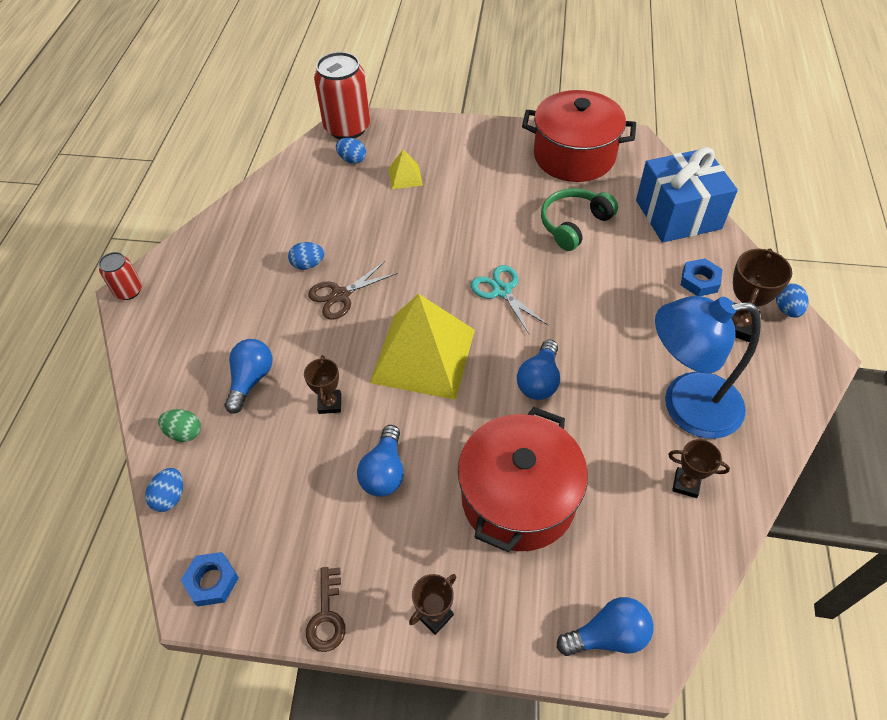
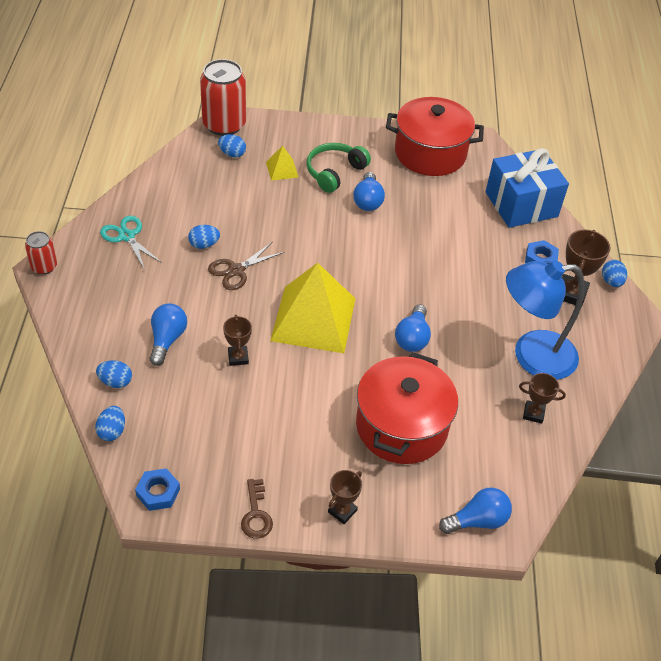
camera: 10 degrees left, 5 degrees down
green egg [158,409,201,442] -> blue egg [96,360,132,388]
blue light bulb [357,425,404,497] -> blue light bulb moved to [353,172,385,211]
turquoise scissors [471,265,549,335] -> turquoise scissors moved to [100,216,162,270]
green headphones [541,188,618,251] -> green headphones moved to [307,143,371,193]

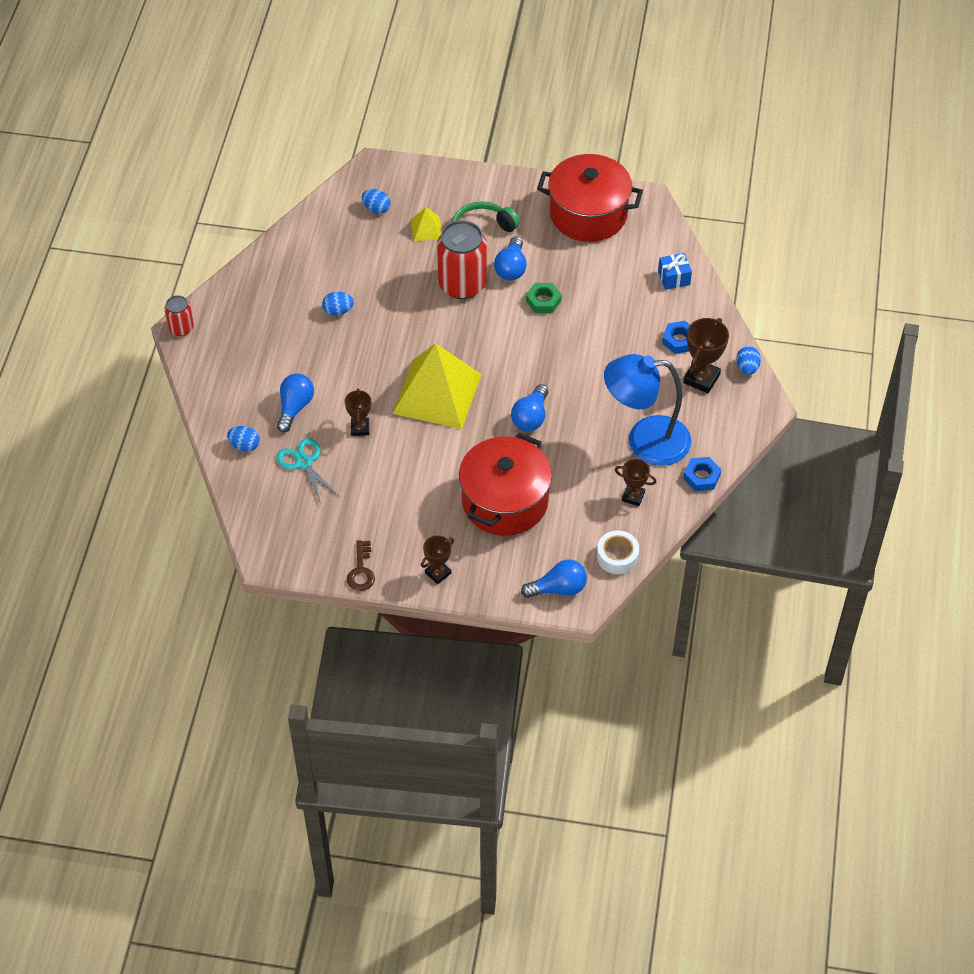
camera: 10 degrees right, 5 degrees up
blue egg [95,406,125,441] -> none
turquoise scissors [100,216,162,270] -> turquoise scissors moved to [276,438,339,504]
blue nut [135,469,180,511] -> blue nut moved to [683,457,721,491]
red can [200,59,246,136] -> red can moved to [437,220,487,299]
brown scissors [208,242,285,290] -> none
blue gift [486,148,569,228] -> blue gift [658,253,692,290], size x0.45
none -> green nut [526,283,562,313]
none -> white tape [597,530,639,574]

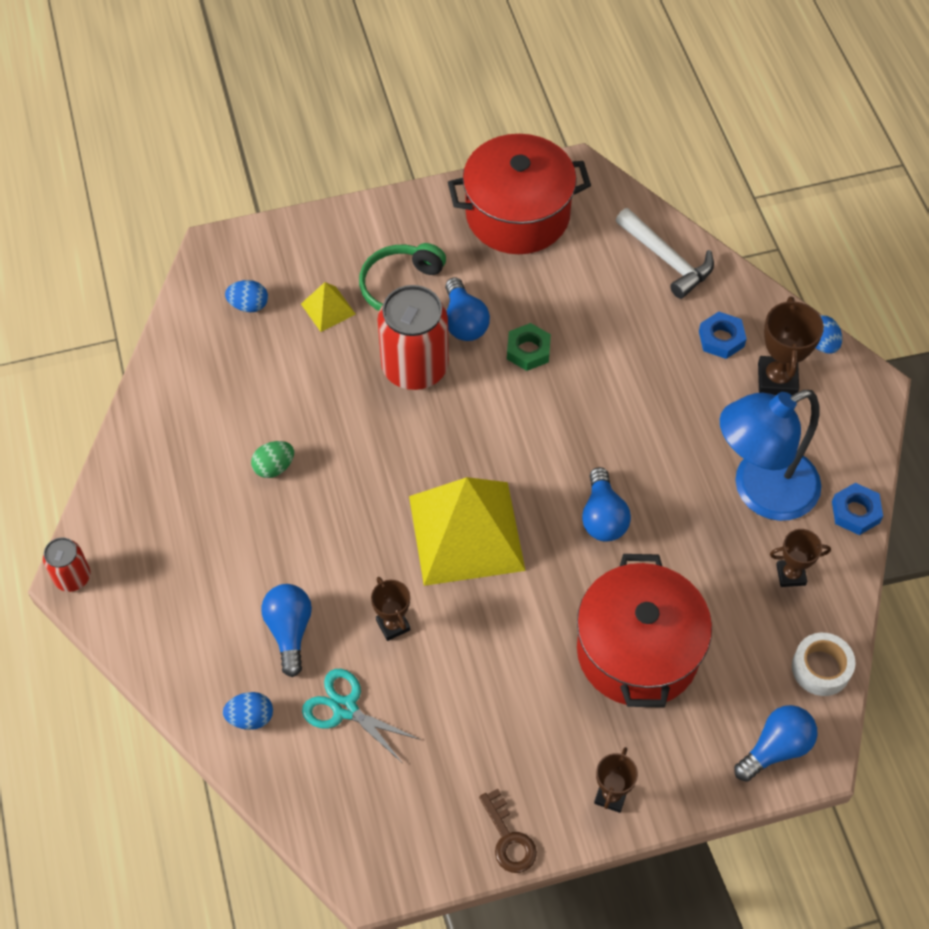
camera: 25 degrees left, 5 degrees up
blue egg [322,292,354,316] -> green egg [251,441,294,478]
blue gift [658,253,692,290] -> white hammer [616,208,714,299]

